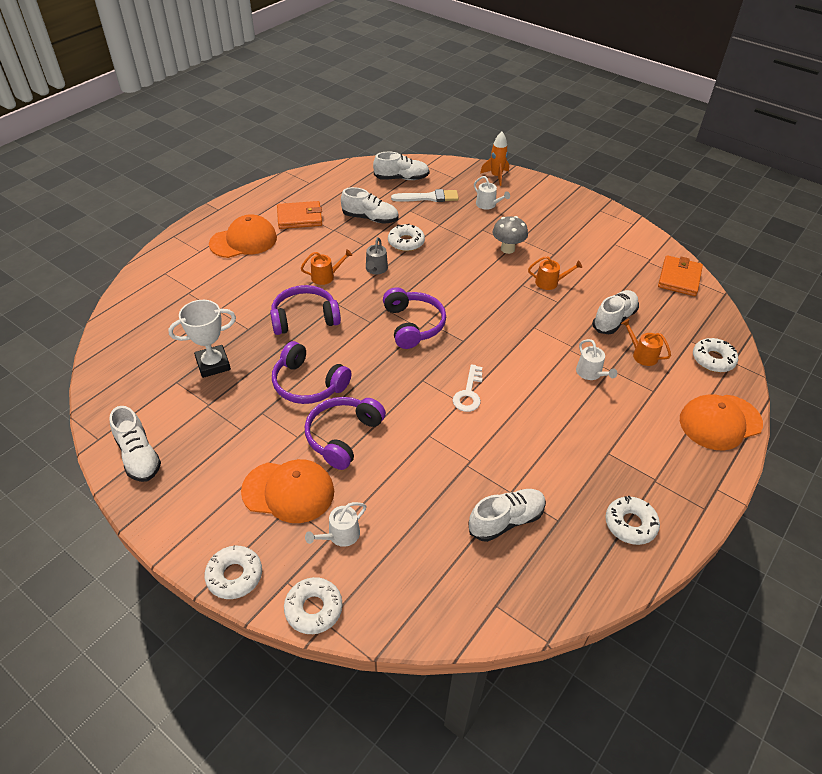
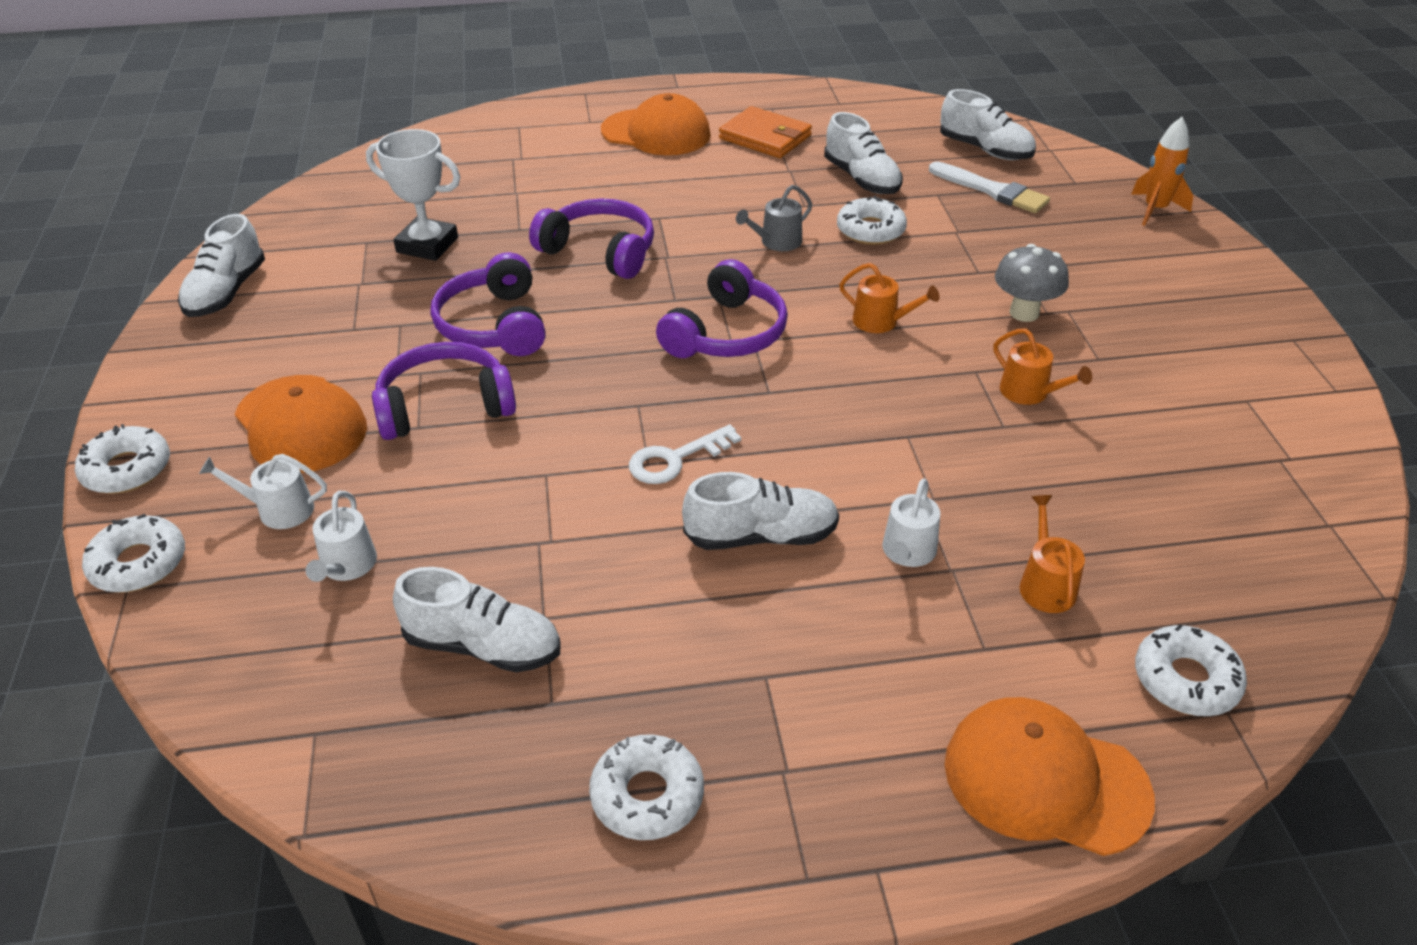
camera: 45 degrees right, 5 degrees down
orange watering can [301,249,352,285] -> orange watering can moved to [839,263,940,333]
white watering can [474,176,510,210] -> white watering can moved to [305,491,377,582]
white shoe [592,290,639,334] -> white shoe moved to [682,472,839,550]
orange wallet [658,255,703,296] -> none

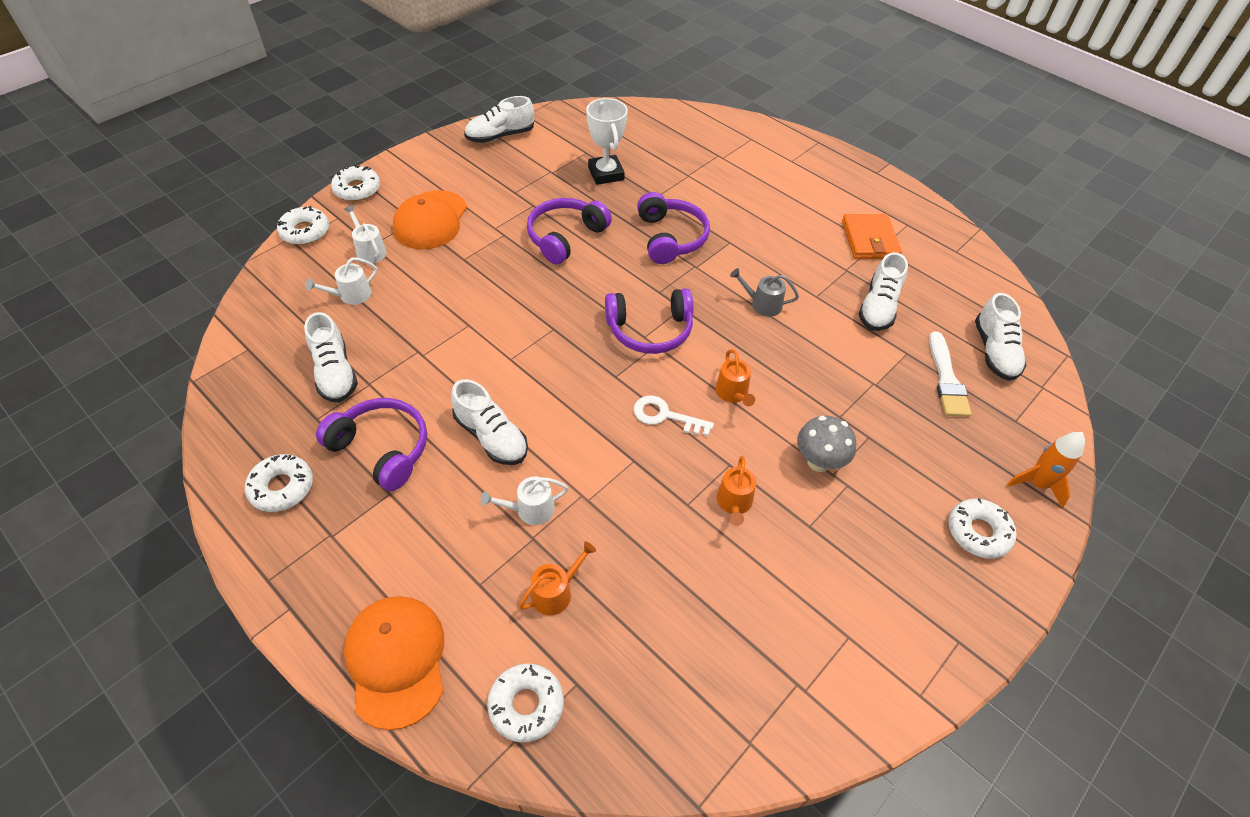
camera: 50 degrees right, 10 degrees up
purple headphones [372,342,516,440] -> purple headphones moved to [316,398,427,491]
orange cap [601,93,711,155] -> none
white key [629,424,741,484] -> white key moved to [633,396,714,436]
white donut [837,196,907,245] -> white donut moved to [948,498,1016,559]

